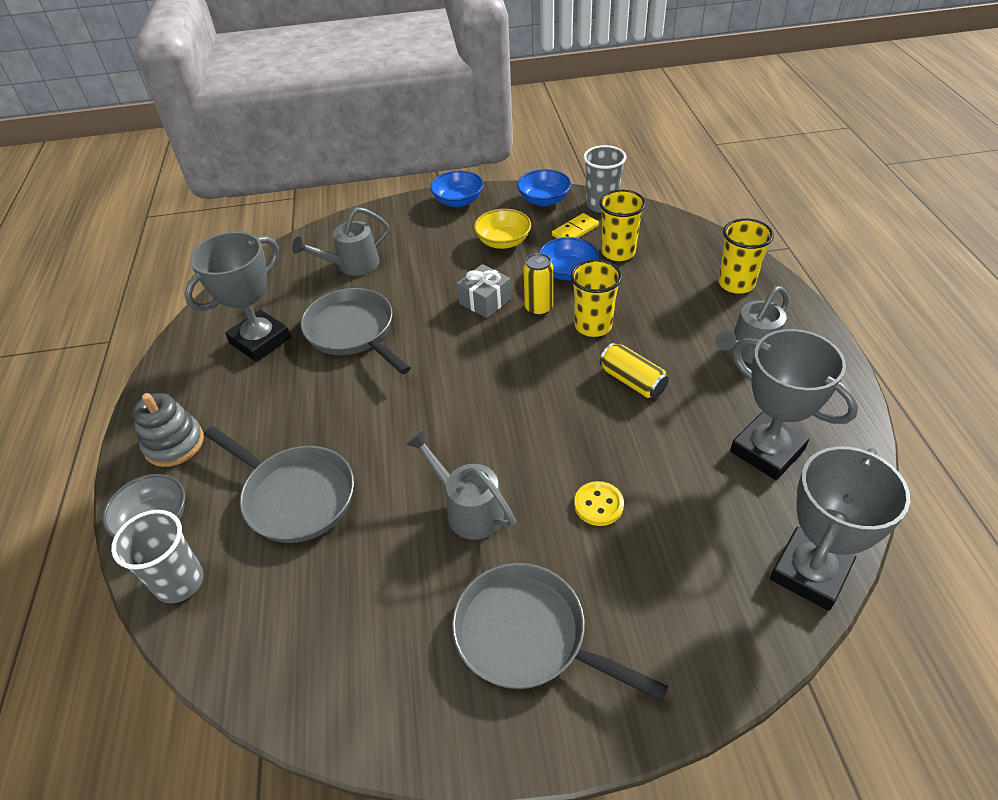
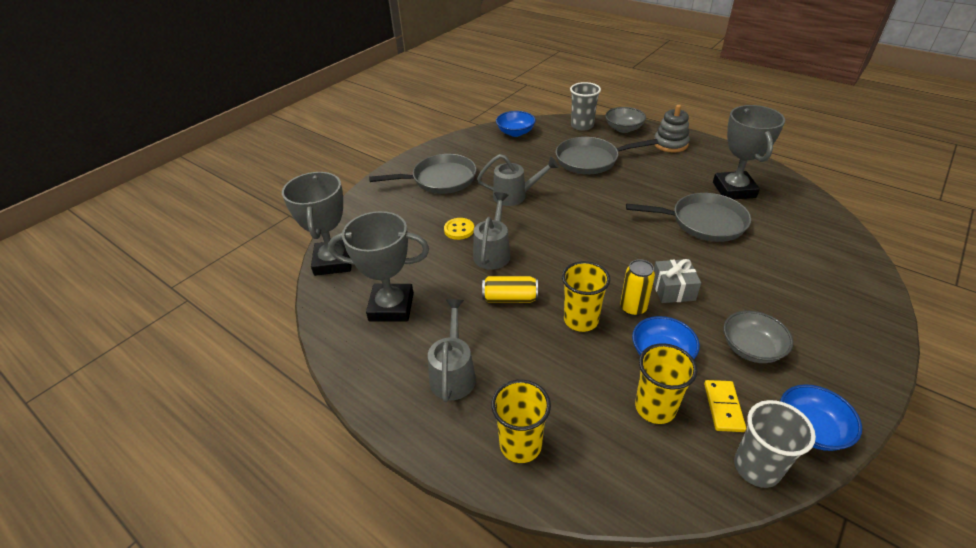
camera: 135 degrees right, 5 degrees down
grey watering can [292,207,389,276] -> grey watering can moved to [473,192,510,270]
blue bowl [430,171,484,207] -> blue bowl moved to [496,111,536,137]
yellow bowl [474,209,531,249] -> grey bowl [723,311,793,363]

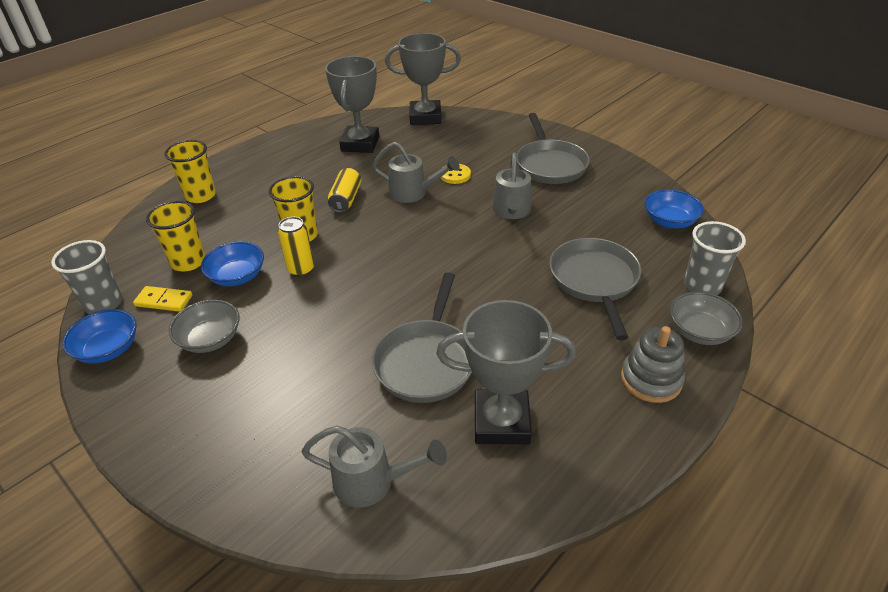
camera: 95 degrees right, 0 degrees up
grey watering can [428,299,476,402] -> grey watering can moved to [301,426,447,508]
grey gift [653,259,701,303] -> none

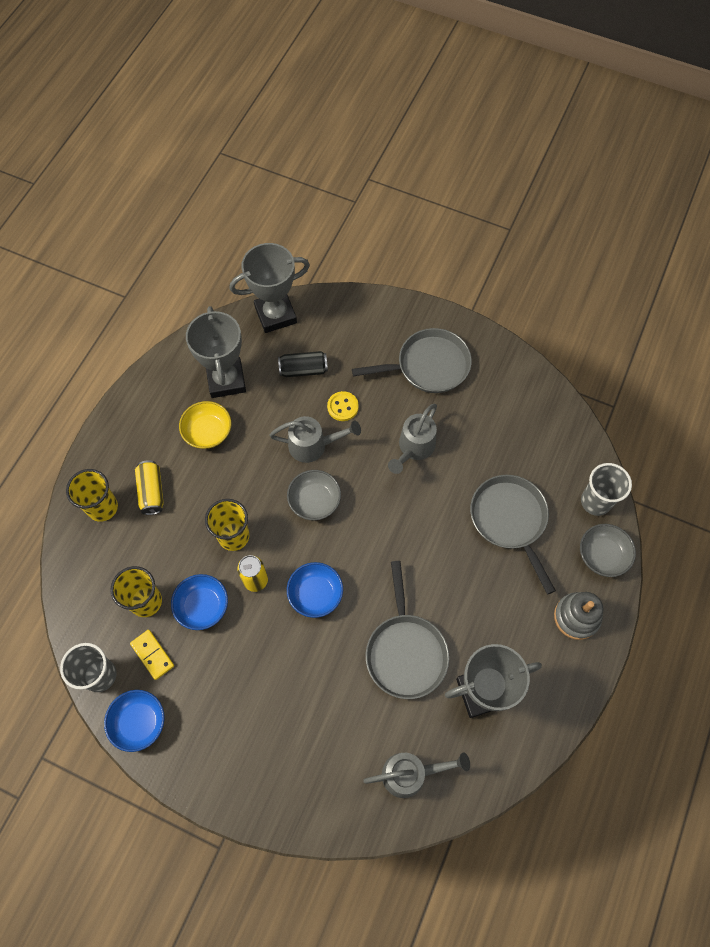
camera: 20 degrees left, 25 degrees up
yellow domino [133,286,192,312] -> yellow domino turned 60 degrees clockwise [130,630,174,680]
grey bowl [169,300,239,353] -> grey bowl moved to [287,470,341,520]
yellow can [328,168,361,213] -> yellow can moved to [135,460,164,515]
grey watering can [492,152,531,219] -> grey watering can turned 45 degrees clockwise [388,403,437,474]
grey pan [517,113,590,184] -> grey pan turned 75 degrees counterclockwise [352,328,472,393]
blue bowl [644,189,704,228] -> blue bowl moved to [287,562,343,618]
none -> yellow bowl [179,401,231,449]
none -> black can [278,351,328,377]

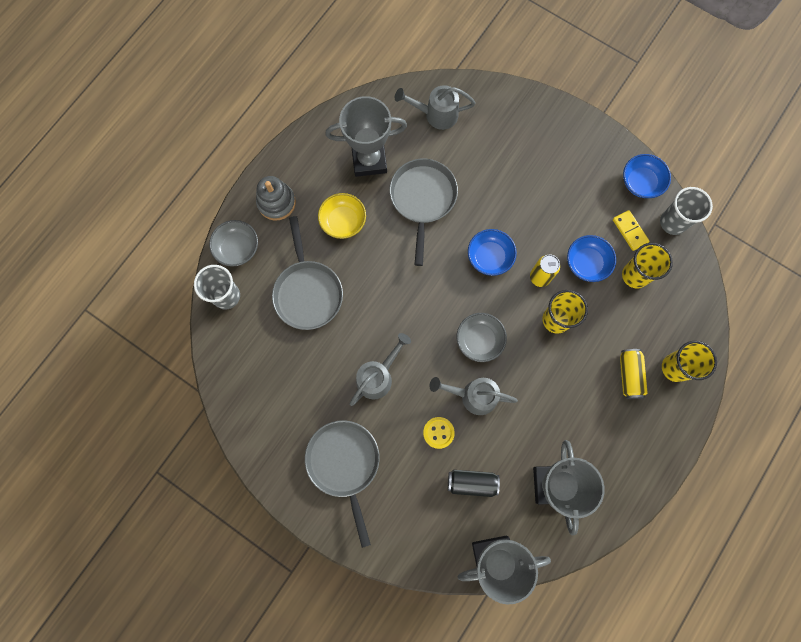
camera: 170 degrees left, 10 degrees up
yellow bowl [179,401,231,449] -> yellow bowl moved to [318,193,366,239]
grey pan [352,328,472,393] -> grey pan turned 75 degrees clockwise [305,420,380,548]

